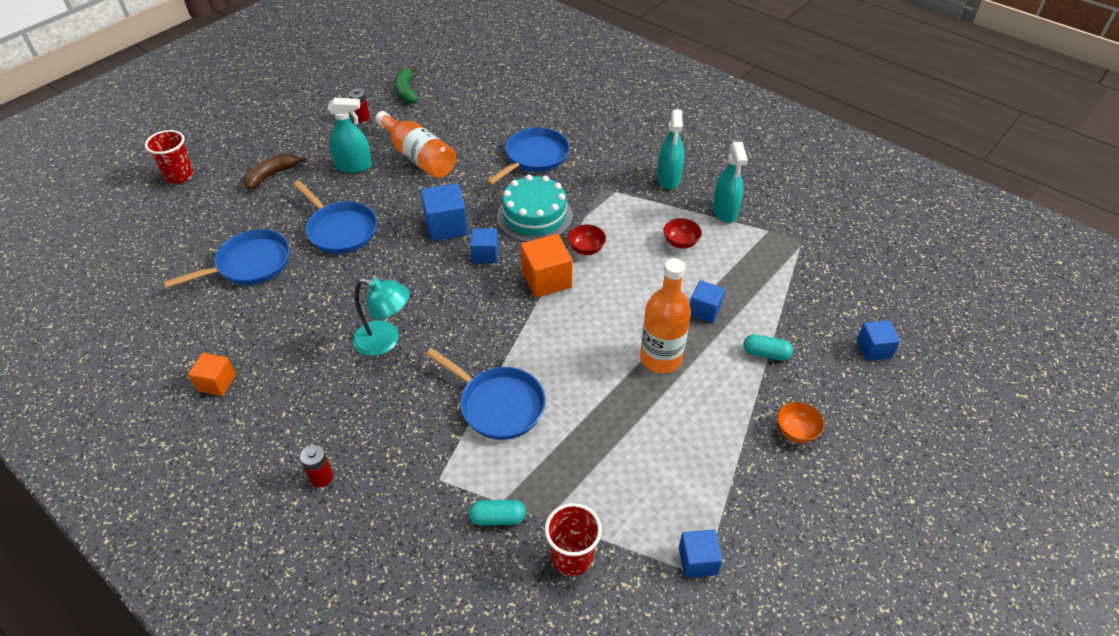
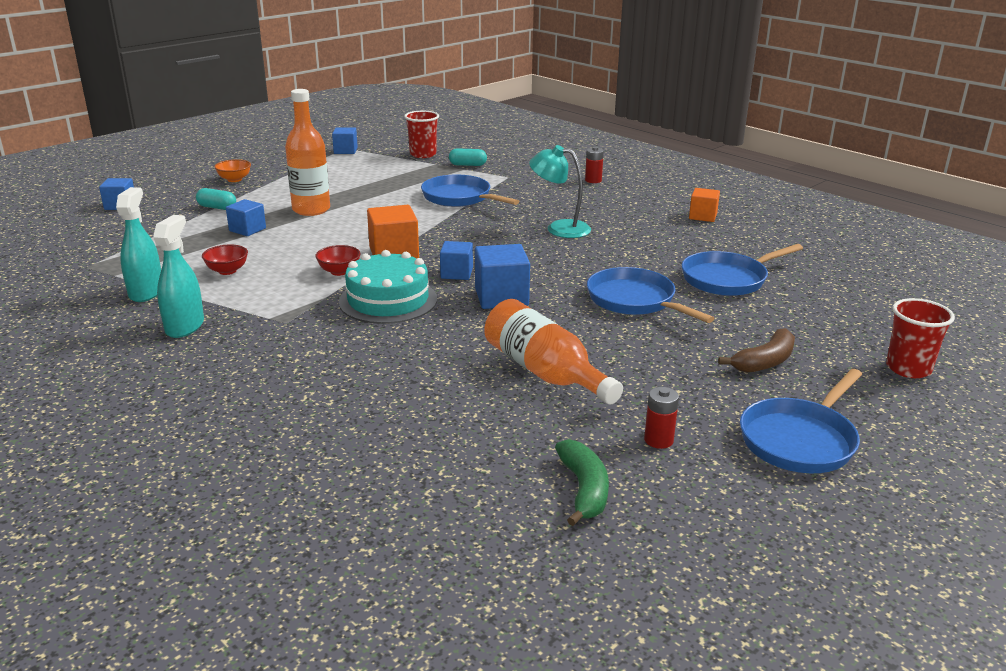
camera: 175 degrees left, 20 degrees down
turquoise spray bottle [328,98,372,173] -> none
blue pan [486,127,570,185] -> blue pan moved to [740,369,863,473]

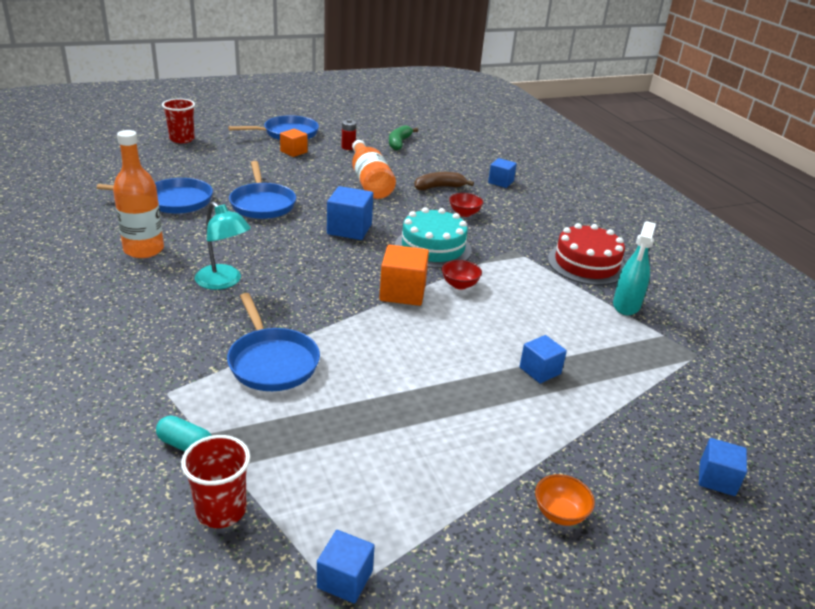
camera: 160 degrees left, 5 degrees up
turquoise spray bottle [153,215,204,338] -> red cake [548,223,625,285]
turquoise capsule [196,188,236,210] -> none
red bowl [202,244,248,275] -> red bowl moved to [449,193,483,217]
orange bottle [285,89,330,216] -> orange bottle moved to [113,130,164,258]
blue cube [440,241,473,280] -> blue cube moved to [488,158,517,188]
red battery [585,146,604,183] -> none
orange cube [689,188,720,222] -> orange cube moved to [280,129,308,157]
brown banana [718,328,795,373] -> brown banana moved to [414,172,474,190]

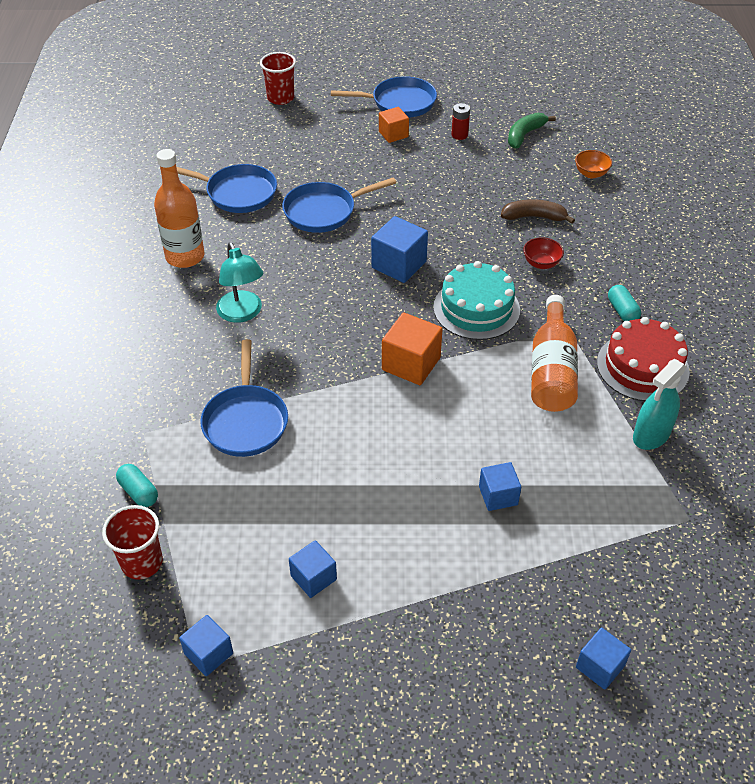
camera: 25 degrees right, 15 degrees up
blue pan [229,161,296,219] -> blue pan turned 60 degrees clockwise [282,177,396,233]
orange bottle [352,140,396,199] -> orange bottle moved to [531,295,578,412]
red bowl [442,260,482,290] -> none
blue cube [488,158,517,188] -> blue cube moved to [289,540,337,598]
orange bowl [535,474,595,526] -> orange bowl moved to [575,150,612,178]
none -> turquoise capsule [608,285,641,321]

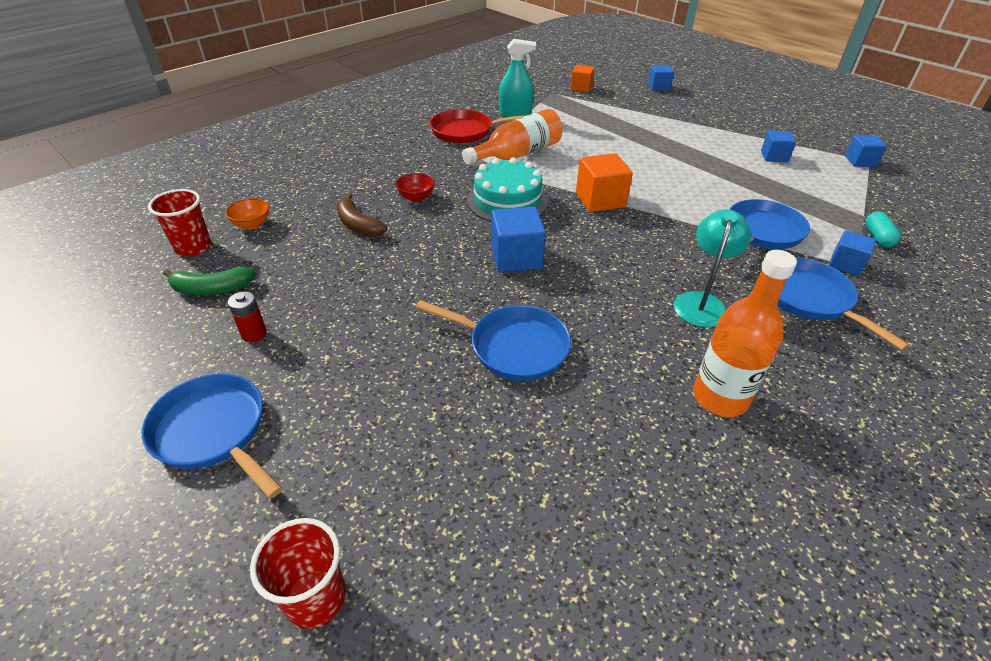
camera: 135 degrees left, 5 degrees down
red cup [102,505,163,580] -> red cup moved to [148,189,211,256]
blue pan [176,164,277,213] -> blue pan moved to [777,257,910,350]
orange cube [379,107,409,143] -> orange cube moved to [570,65,595,92]
blue cube [479,462,521,511] -> blue cube moved to [829,230,876,276]
red cake [597,317,690,401] -> red pan [430,109,527,143]
turquoise capsule [608,285,641,321] -> none

